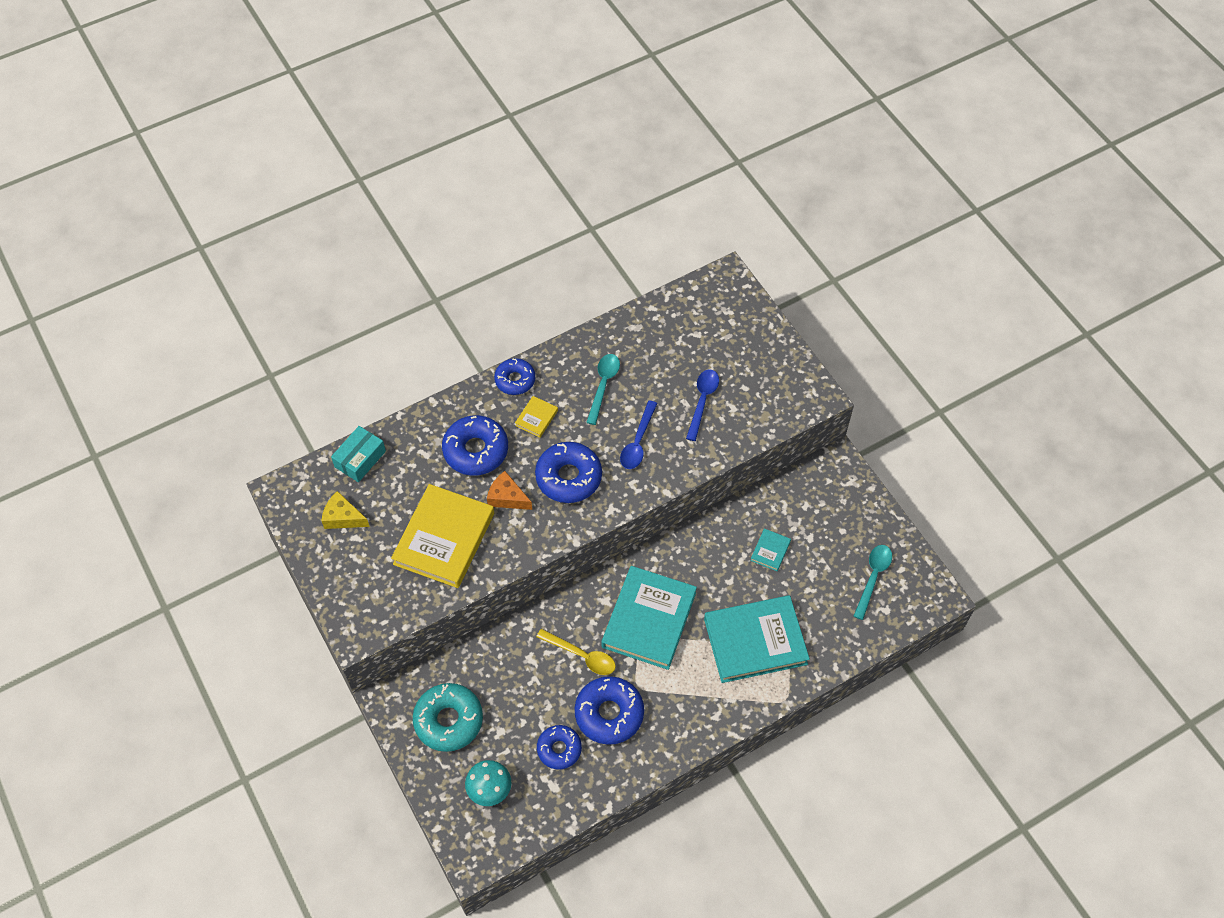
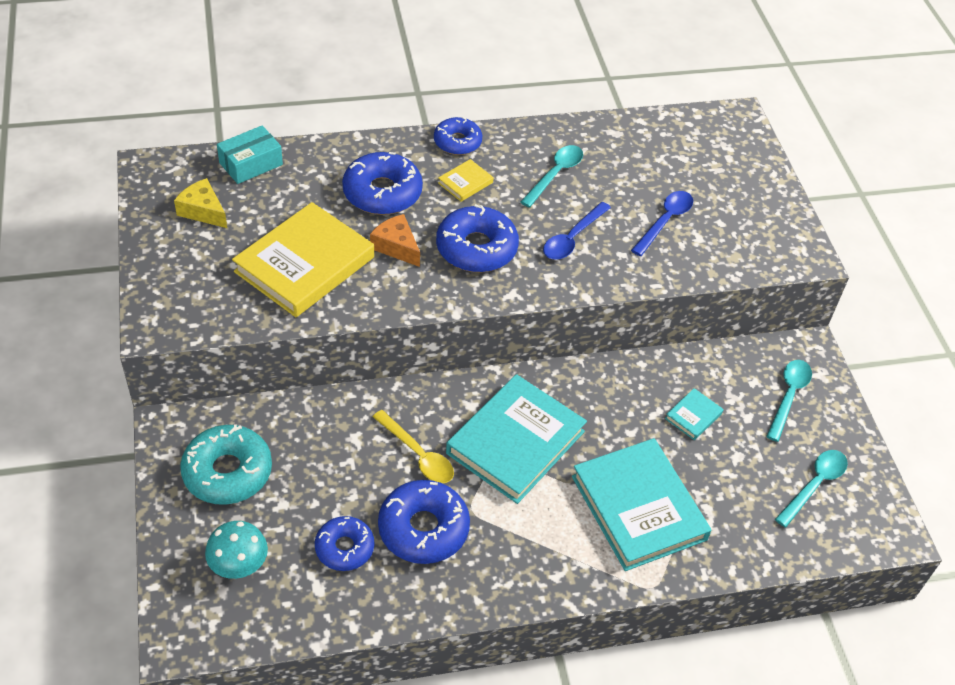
camera: 15 degrees right, 10 degrees down
turquoise book [704,595,810,683] -> turquoise book turned 60 degrees clockwise [572,438,711,571]
none -> turquoise spoon [766,360,812,442]

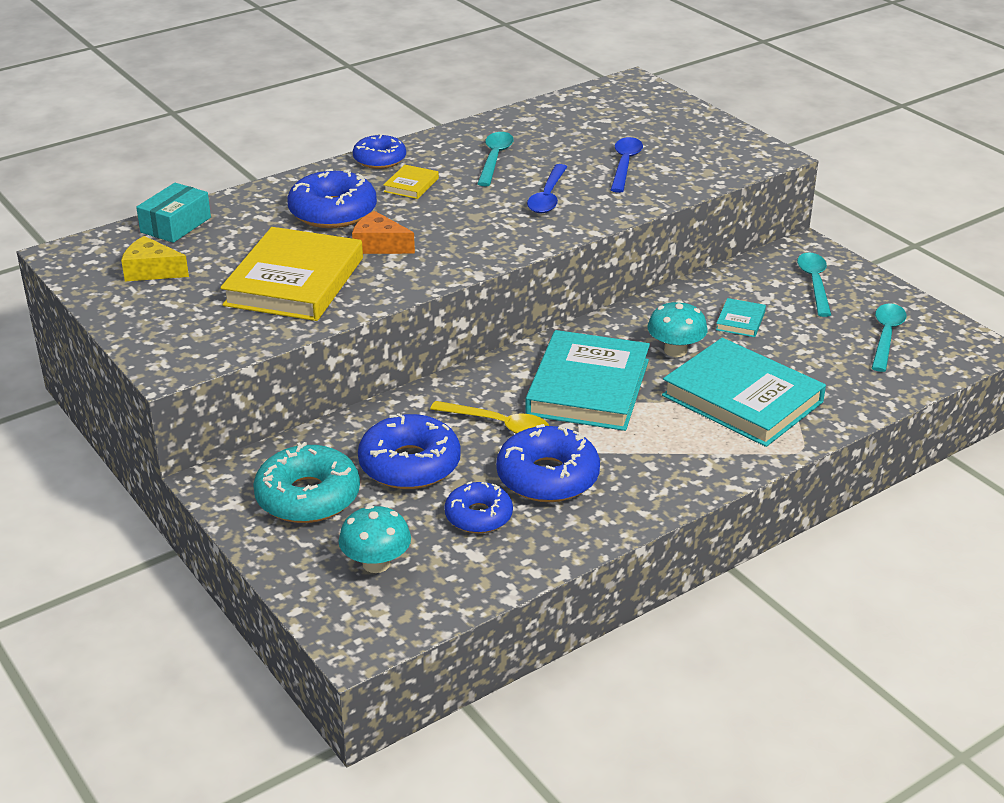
camera: 20 degrees left, 15 degrees down
blue donut [436,204,519,272] -> blue donut moved to [358,413,461,489]
none -> turquoise mushroom [647,300,707,357]

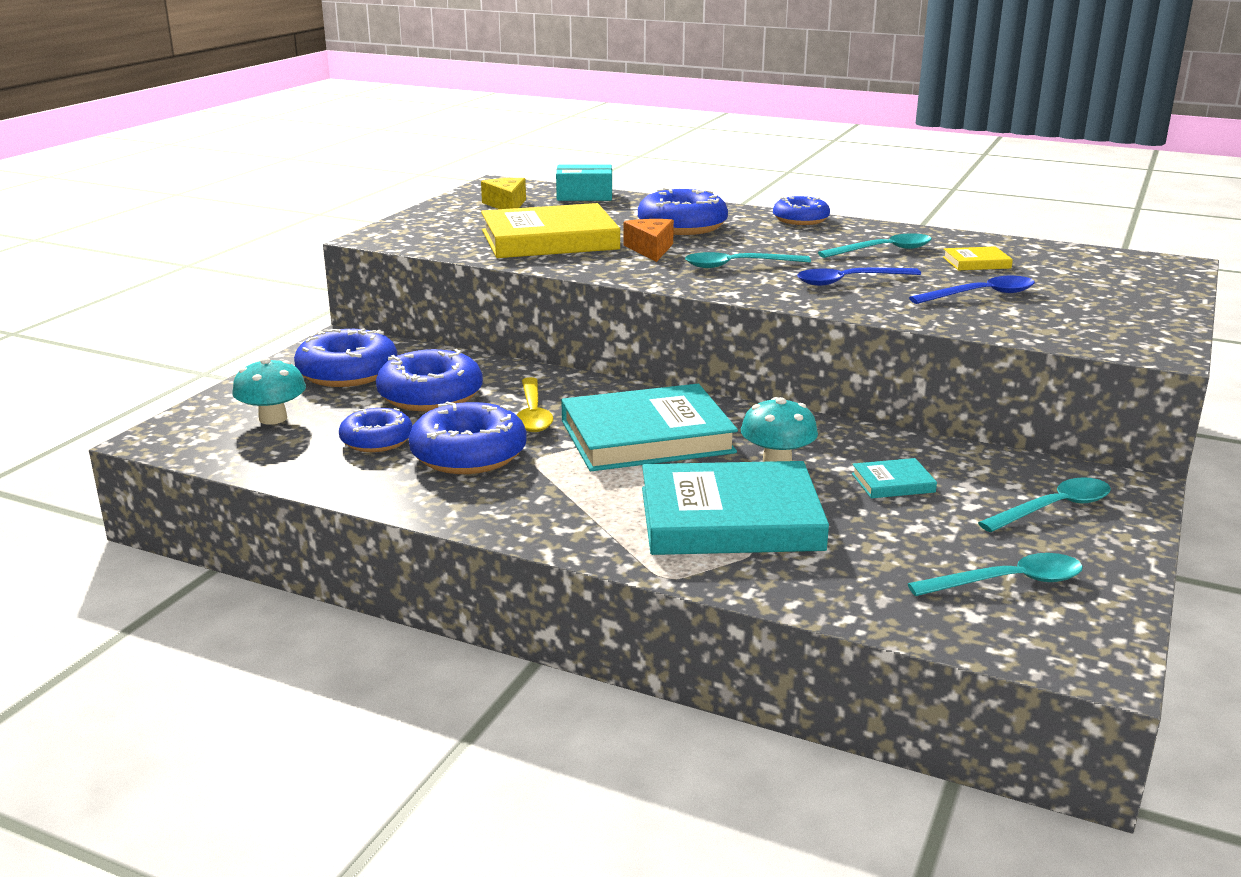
camera: 60 degrees right, 10 degrees down
turquoise donut [253,442,360,523] -> blue donut [294,328,397,387]
yellow book [383,165,439,199] -> yellow book moved to [943,246,1013,270]
turquoise book [662,338,826,447] -> turquoise book turned 75 degrees clockwise [642,461,829,555]
none -> turquoise spoon [685,252,811,268]

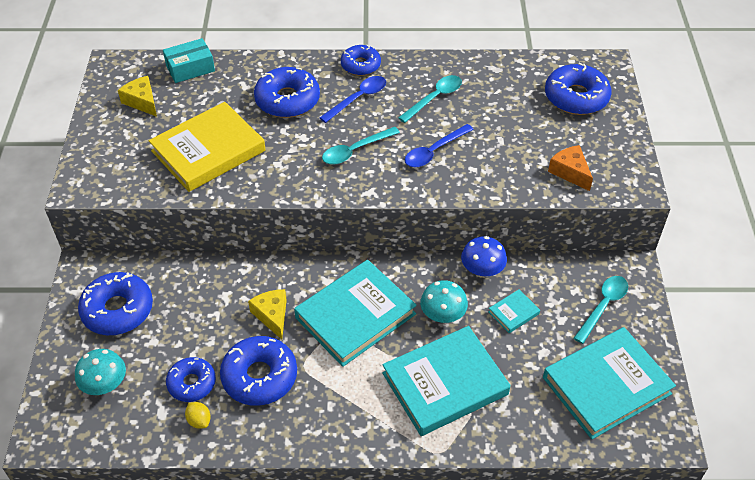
camera: 25 degrees left, 25 degrees up
blue donut [376,349,483,411] -> blue donut moved to [545,63,612,115]
yellow spoon [517,377,553,432] -> yellow cheese [248,289,287,339]
orange cheese [624,219,674,262] -> orange cheese moved to [548,145,593,191]
turquoise spoon [908,553,1083,596] -> turquoise book [543,327,676,439]
blue spoon [909,276,1035,304] -> blue spoon moved to [319,76,386,123]
yellow book [943,246,1013,270] -> none
none -> yellow lemon [185,402,211,429]
none -> blue mushroom [461,236,507,278]

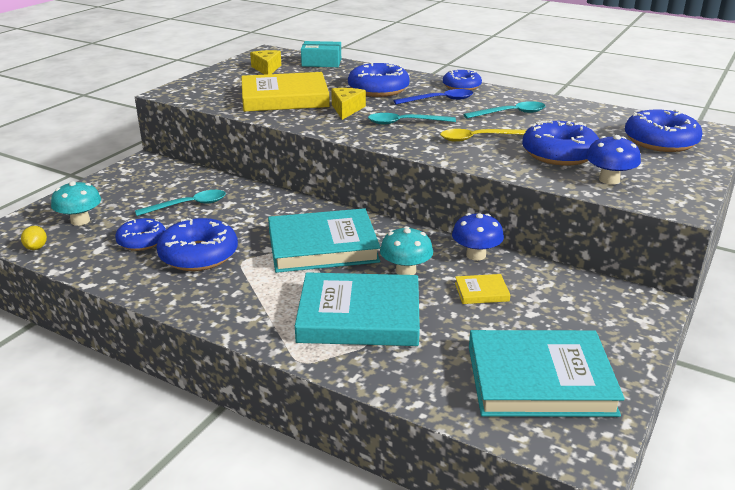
camera: 30 degrees right, 20 degrees down
blue donut [78,272,153,335] -> blue donut moved to [522,121,599,166]
yellow lemon [185,402,211,429] -> yellow lemon moved to [21,226,47,250]
yellow cheese [248,289,287,339] -> yellow cheese moved to [331,88,366,120]
blue spoon [405,124,474,167] -> yellow spoon [440,129,527,142]
turquoise book [488,289,540,333] -> yellow book [455,274,510,304]
orange cheese [548,145,593,191] -> blue mushroom [586,135,641,185]
turquoise spoon [573,276,628,344] -> turquoise spoon moved to [135,190,226,216]

